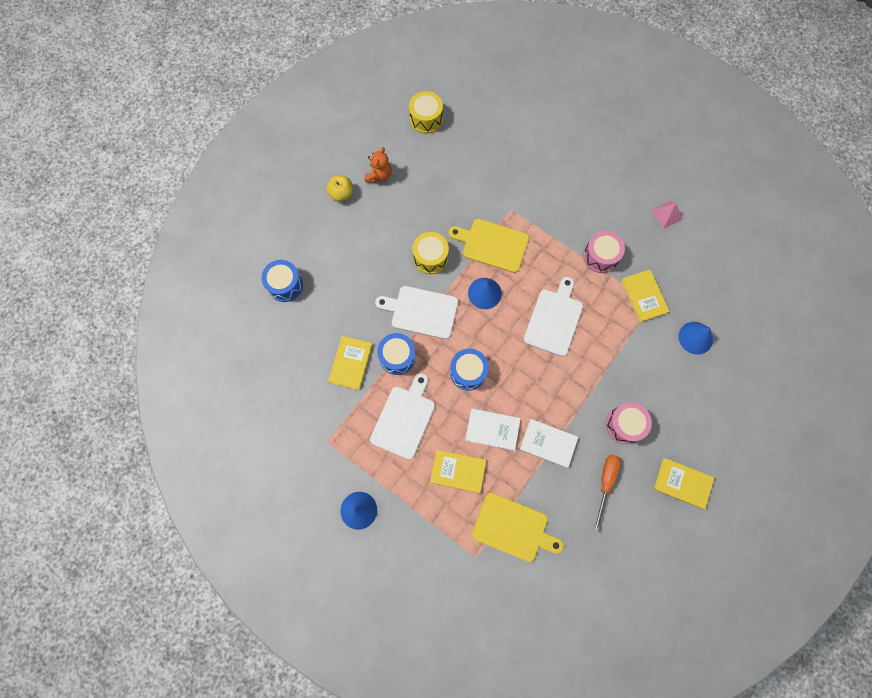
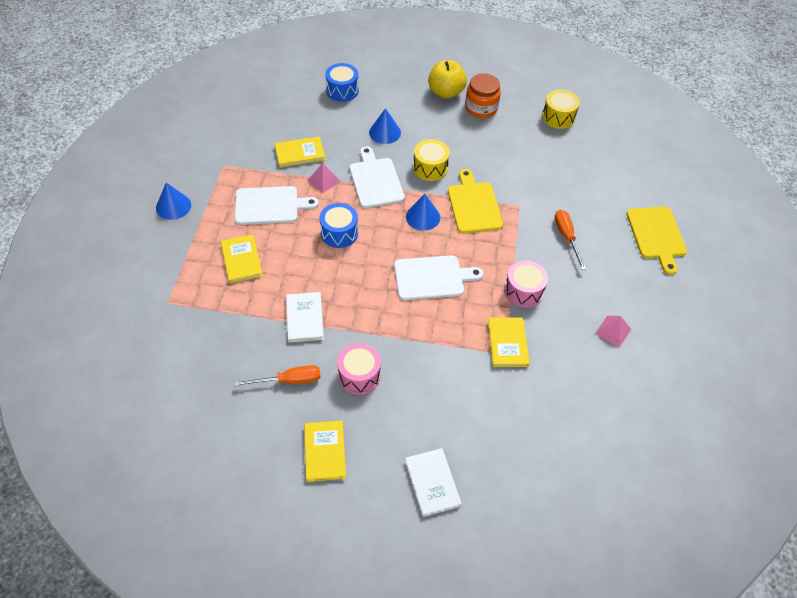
camera: 60 degrees right, 20 degrees down
yellow apple [326,175,353,202] -> yellow apple [428,60,467,99], size x1.53
orange teddy bear [365,147,392,183] -> orange jar [465,73,501,118]
blue drum [377,333,416,375] -> pink pyramid [307,163,341,193]
white book [465,408,521,451] -> white book moved to [405,448,462,517]
yellow cutting board [472,493,564,562] -> yellow cutting board moved to [626,207,687,275]
yellow book [621,270,670,322] -> yellow book turned 45 degrees counterclockwise [488,317,530,367]
blue cone [679,322,713,355] -> blue cone moved to [369,108,401,144]
none -> orange screwdriver [555,210,586,270]

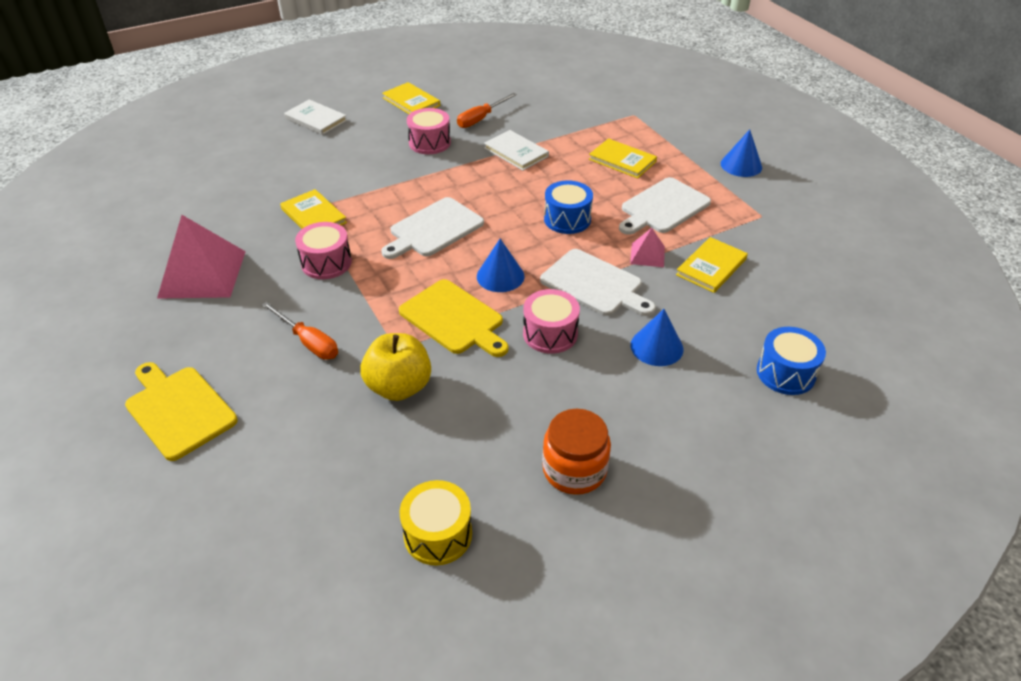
camera: 145 degrees right, 10 degrees down
yellow drum [413,139,450,181] -> pink drum [523,289,580,354]
yellow apple [428,60,467,99] -> yellow apple moved to [360,333,431,401]
pink pyramid [595,316,631,348] -> pink pyramid [157,215,246,299], size x2.08

